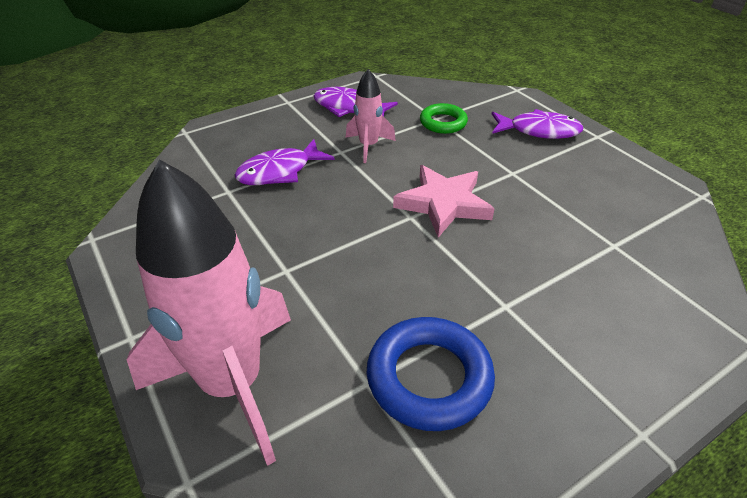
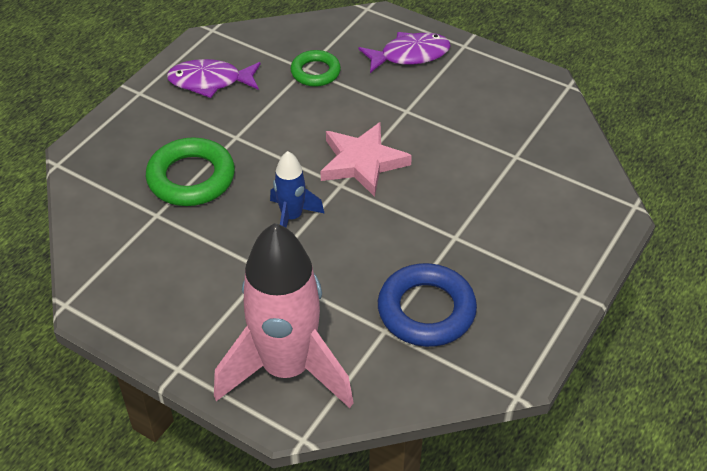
camera: 25 degrees left, 5 degrees up
purple fish [235,139,335,185] -> green ring [146,137,235,206]
pink rocket [346,69,396,163] -> none
none -> blue rocket [270,151,325,228]

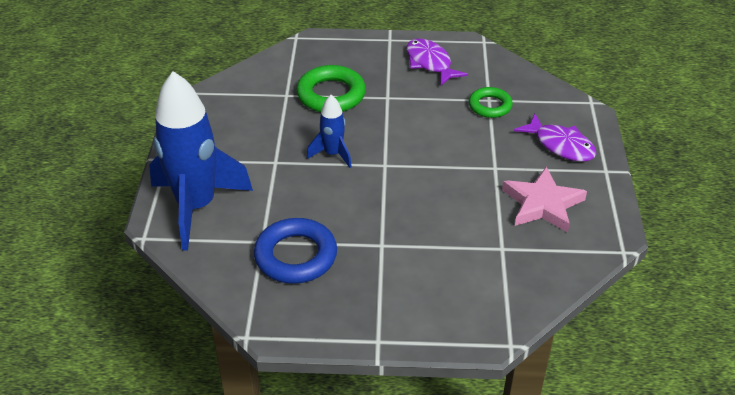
camera: 60 degrees right, 5 degrees down
pink rocket [214,223,353,408] -> blue rocket [149,71,253,251]
pink star [320,122,412,197] -> pink star moved to [502,167,587,232]

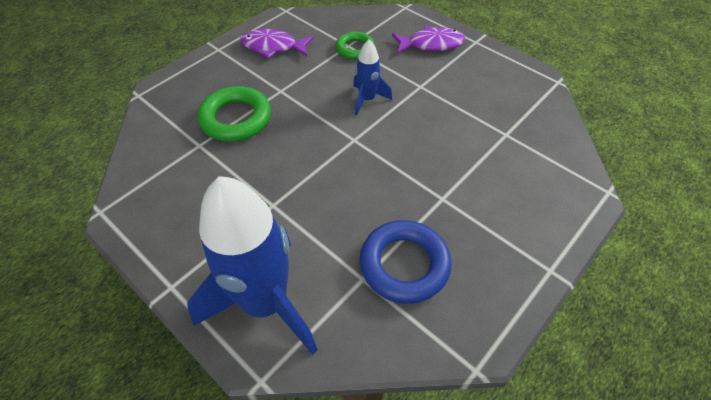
camera: 50 degrees left, 10 degrees up
blue rocket [307,95,352,168] -> blue rocket moved to [353,40,392,116]
pink star [502,167,587,232] -> none

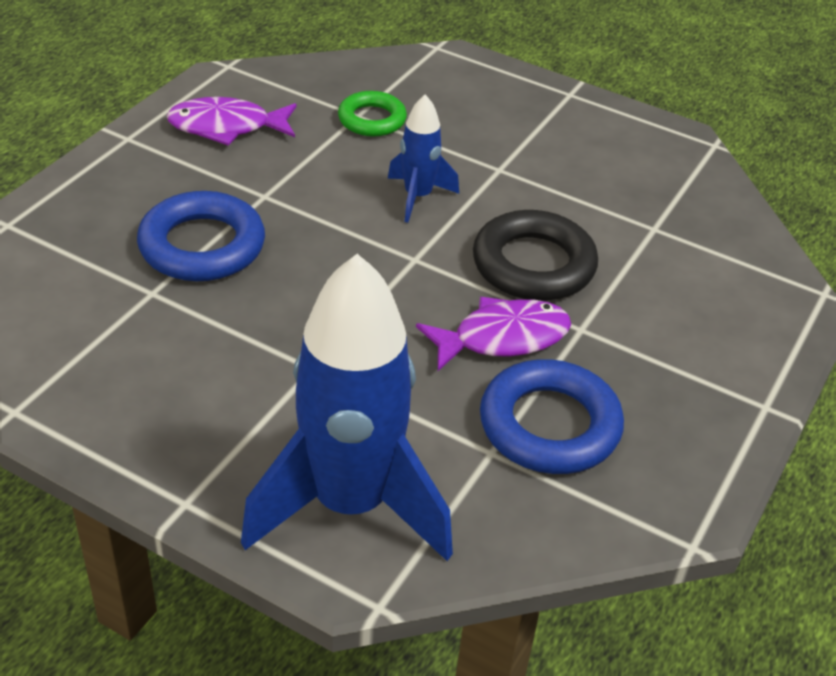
camera: 15 degrees left, 10 degrees down
green ring [197,86,271,142] -> blue ring [137,191,265,281]
purple fish [392,25,465,54] -> purple fish moved to [416,297,571,371]
none -> black ring [473,210,598,301]

